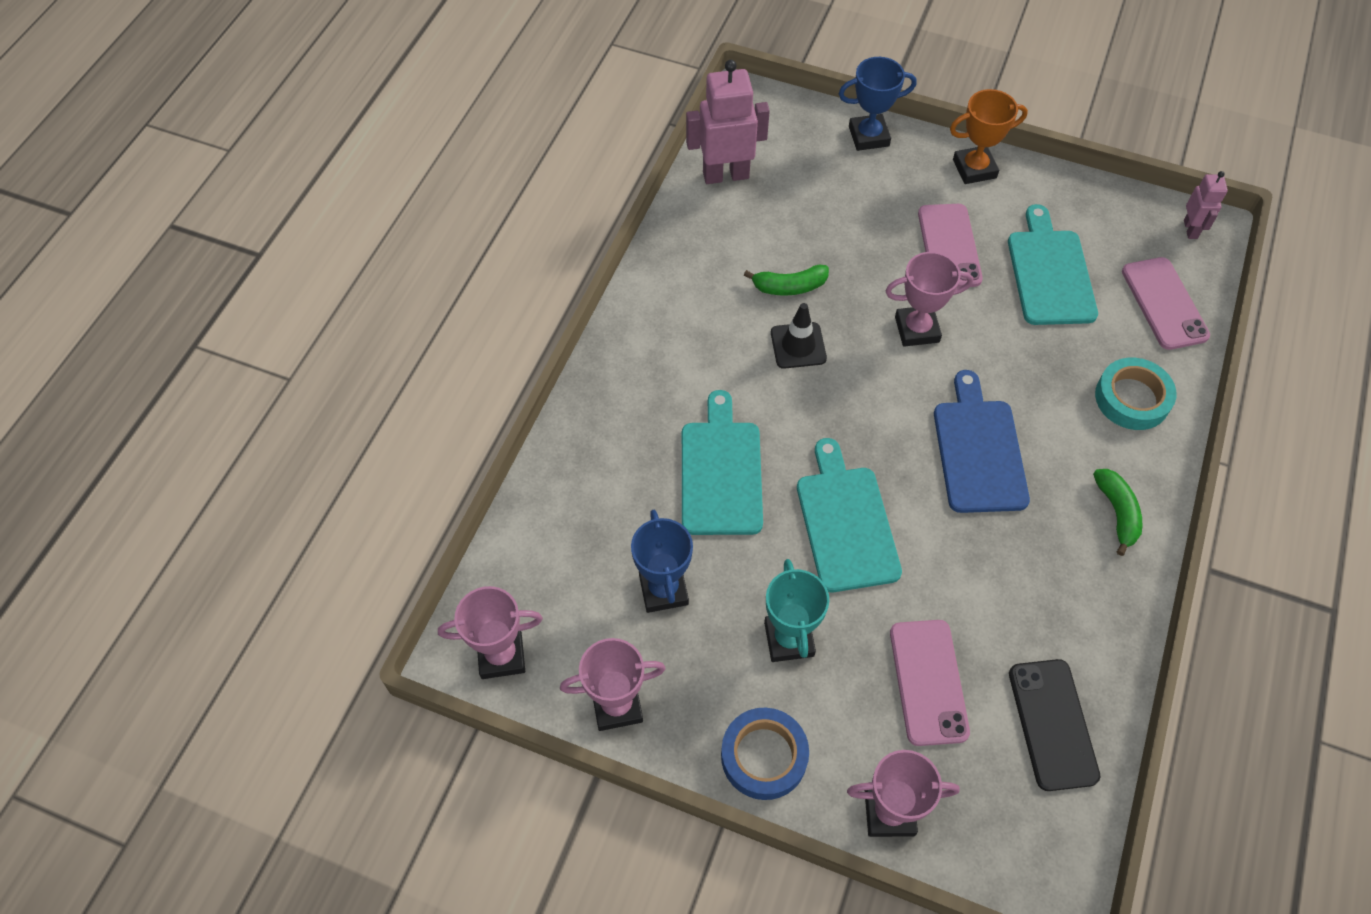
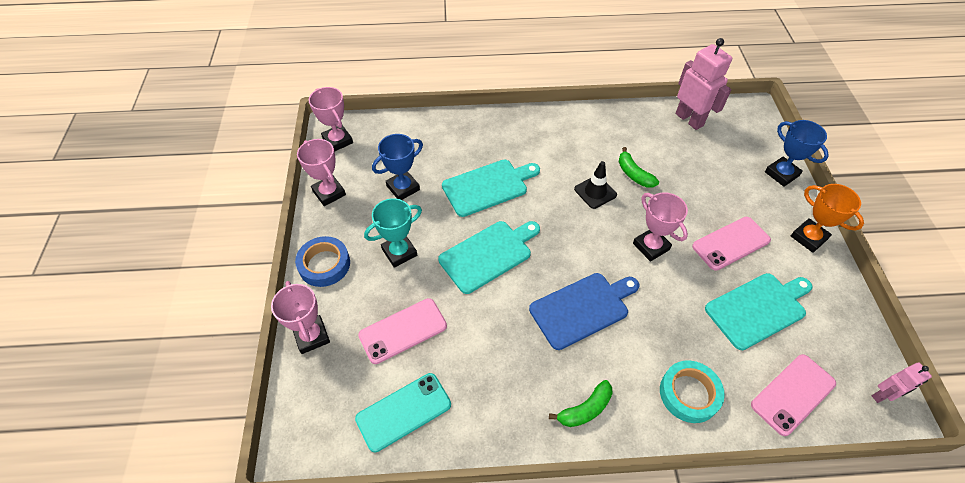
camera: 65 degrees right, 5 degrees down
black phone [1009,659,1100,791] -> turquoise phone [355,373,451,452]

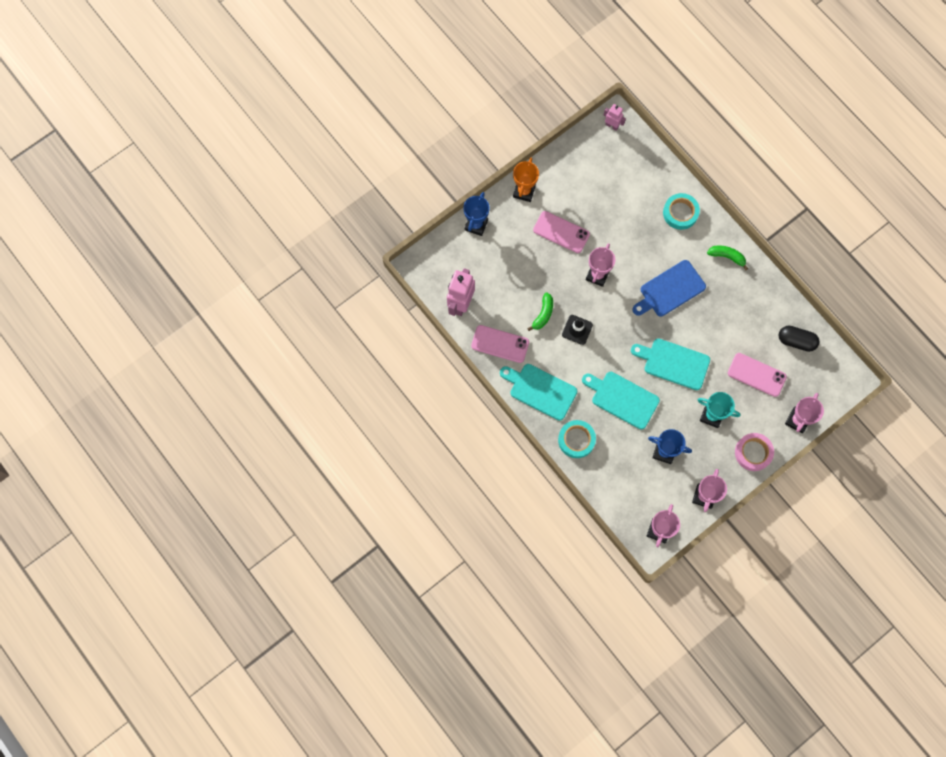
camera: 125 degrees left, 20 degrees up
blue tape [295,236,350,287] -> pink tape [735,433,774,471]
turquoise phone [355,373,451,452] -> black capsule [779,326,819,352]
blue cutting board [529,273,640,350] -> blue cutting board turned 60 degrees counterclockwise [632,260,706,316]
turquoise cutting board [705,273,812,350] -> turquoise cutting board moved to [500,364,578,421]
pink phone [751,354,836,436] -> pink phone moved to [471,325,529,363]
none -> turquoise tape [558,420,596,458]

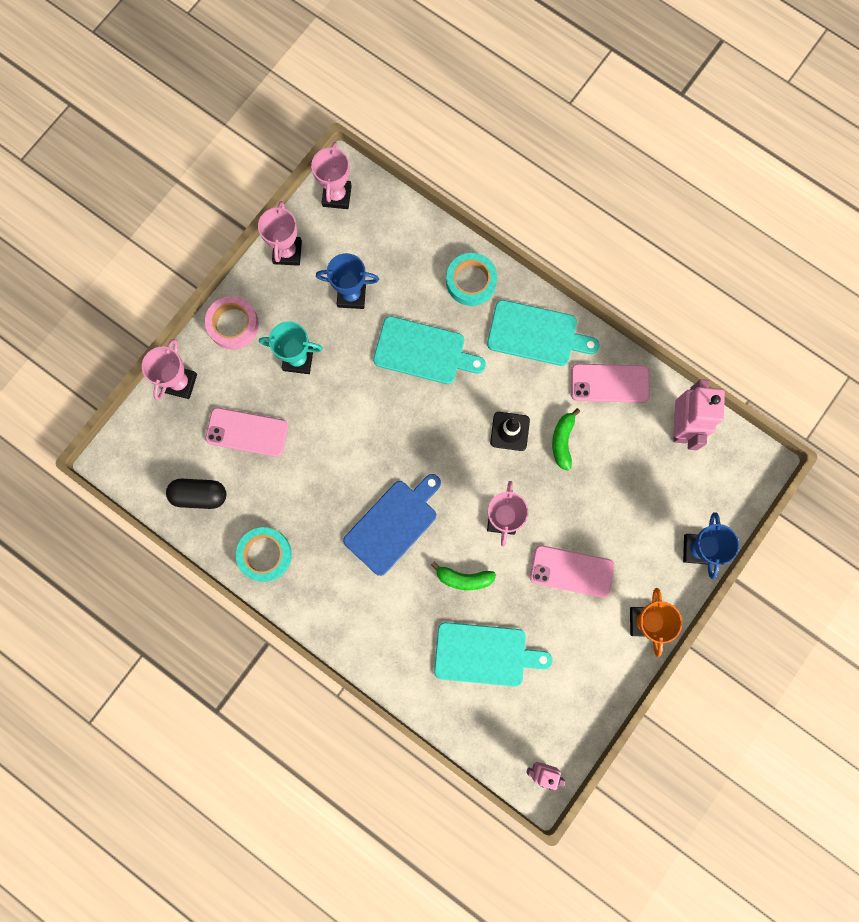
camera: 165 degrees right, 5 degrees up
turquoise cutting board [631,338,710,390] -> turquoise cutting board moved to [434,622,553,686]
turquoise tape [663,193,700,230] -> turquoise tape moved to [236,527,292,582]
green banana [707,246,748,270] -> green banana moved to [431,561,496,590]

